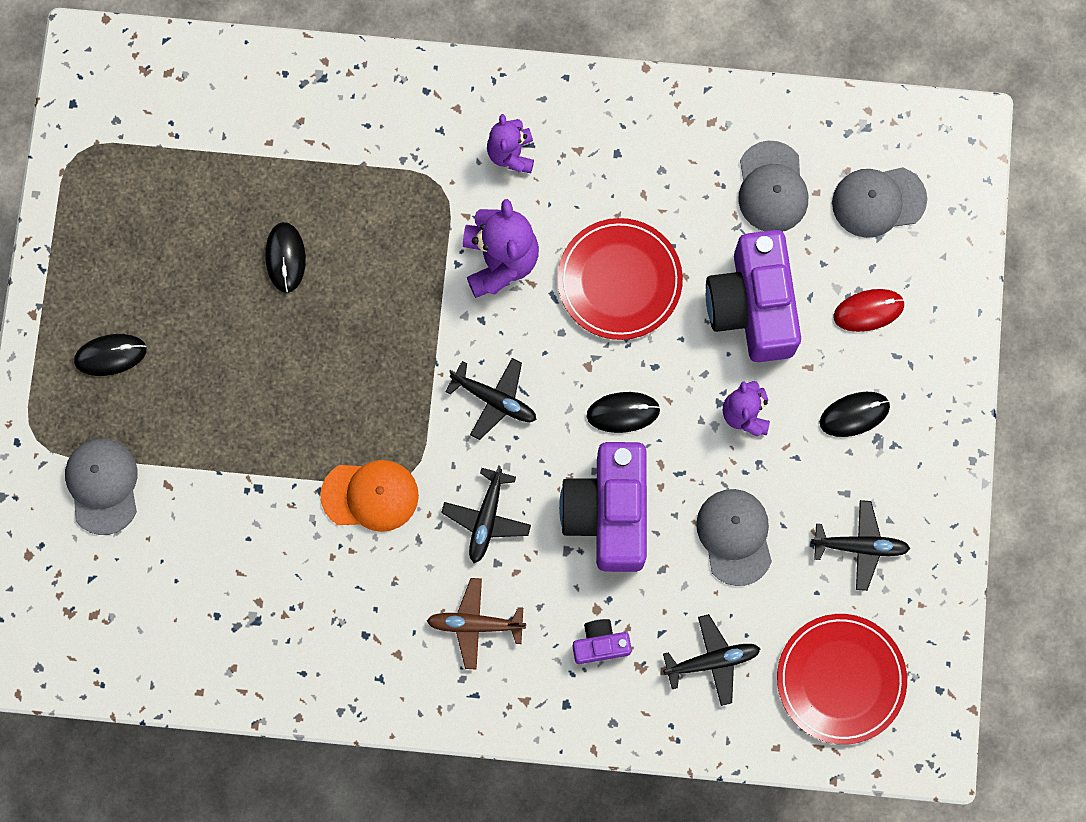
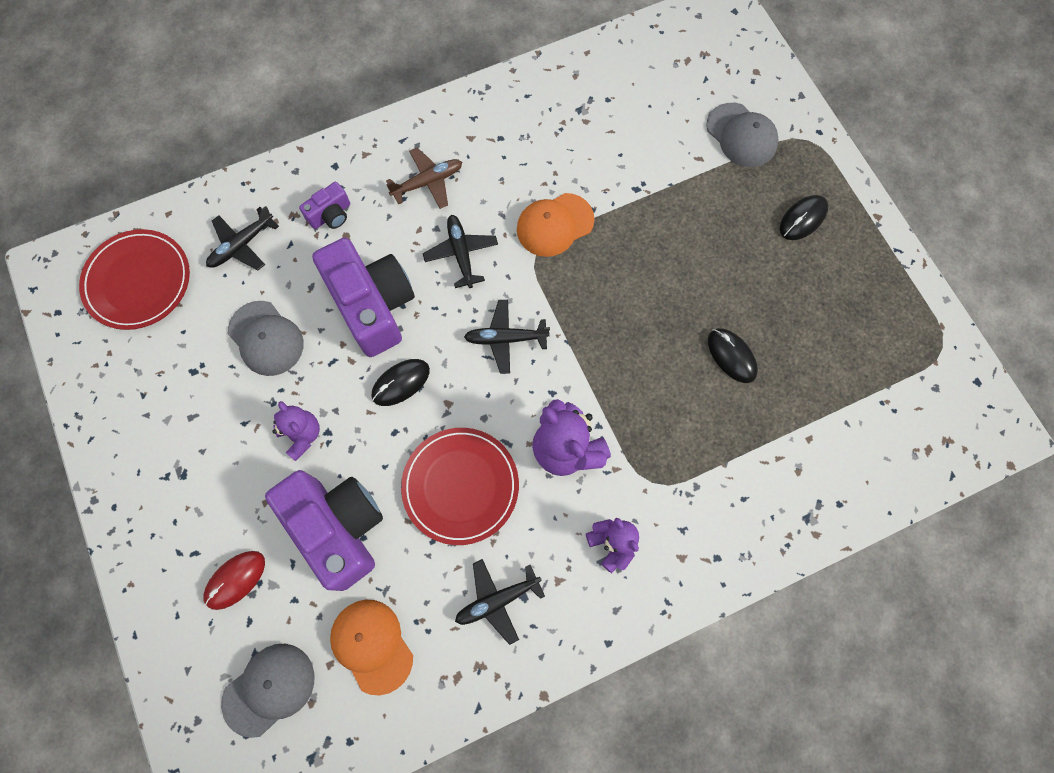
camera: 150 degrees right, 5 degrees down
grey cap [738,141,808,232] -> orange cap [330,600,413,696]
black plane [811,500,910,591] -> black plane moved to [455,559,545,645]
black mouse [820,392,890,437] -> none

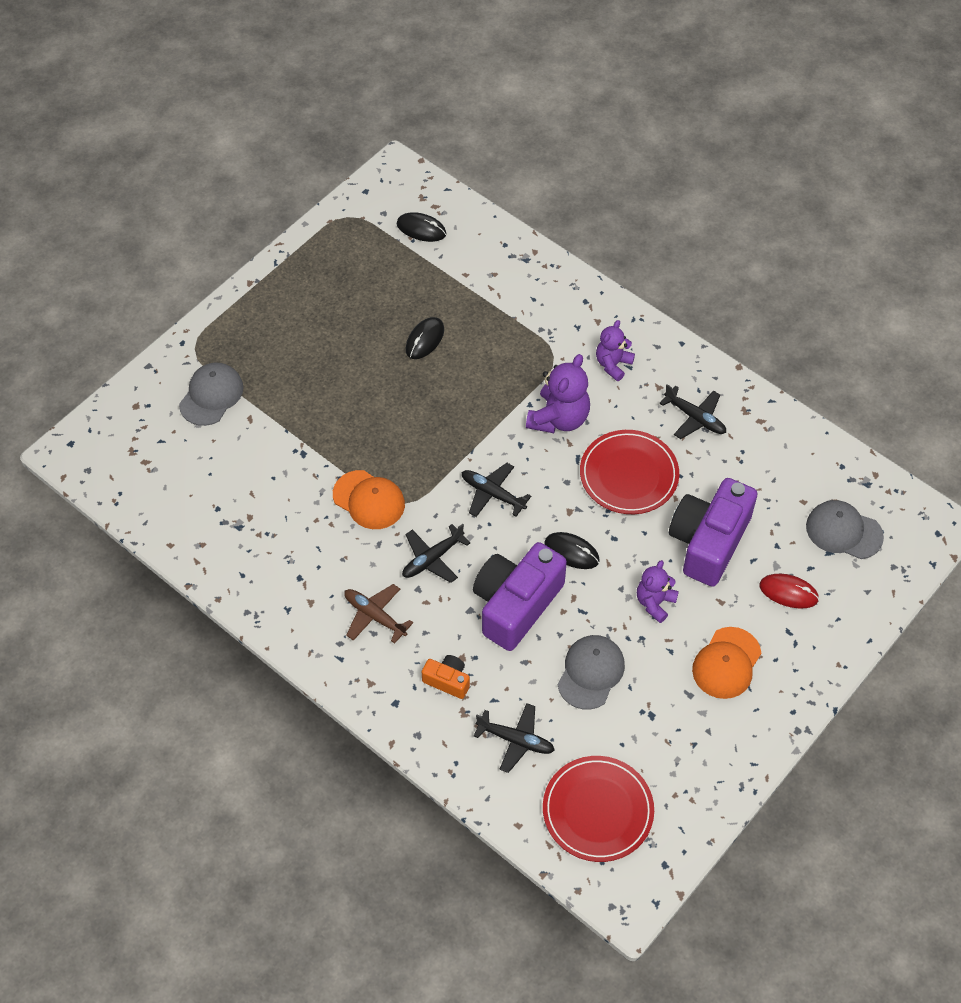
camera: 115 degrees left, 15 degrees down
purple camera [299,182,350,229] -> orange camera [422,655,470,699]
orange cap [330,600,413,696] -> orange cap moved to [692,627,761,699]
black plane [464,300,550,374] -> black plane turned 150 degrees clockwise [462,463,531,517]
black mouse [780,195,829,240] -> black mouse moved to [397,212,446,242]

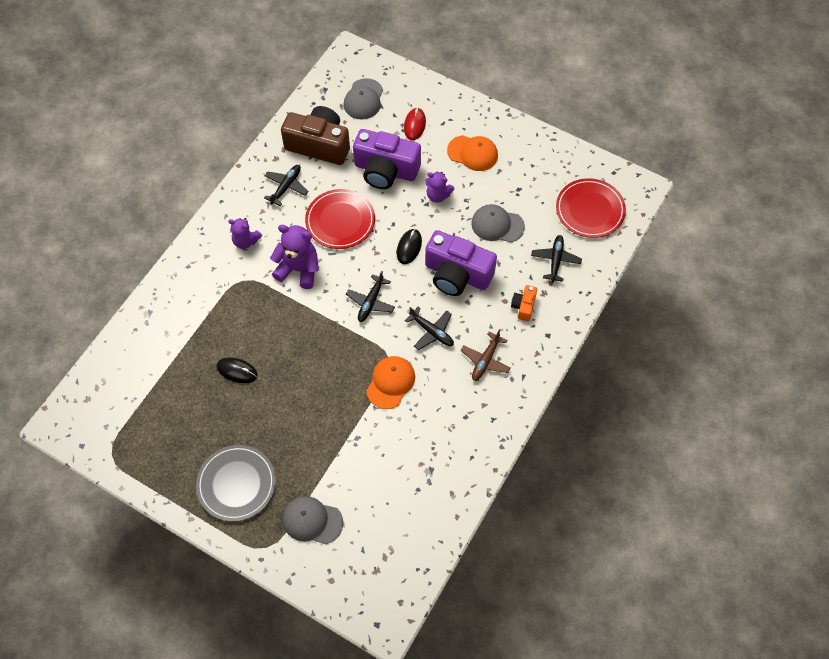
camera: 100 degrees left, 5 degrees up
black mouse [397,212,446,242] -> none
none -> grey plate [196,445,276,521]
none -> brown camera [281,106,350,165]

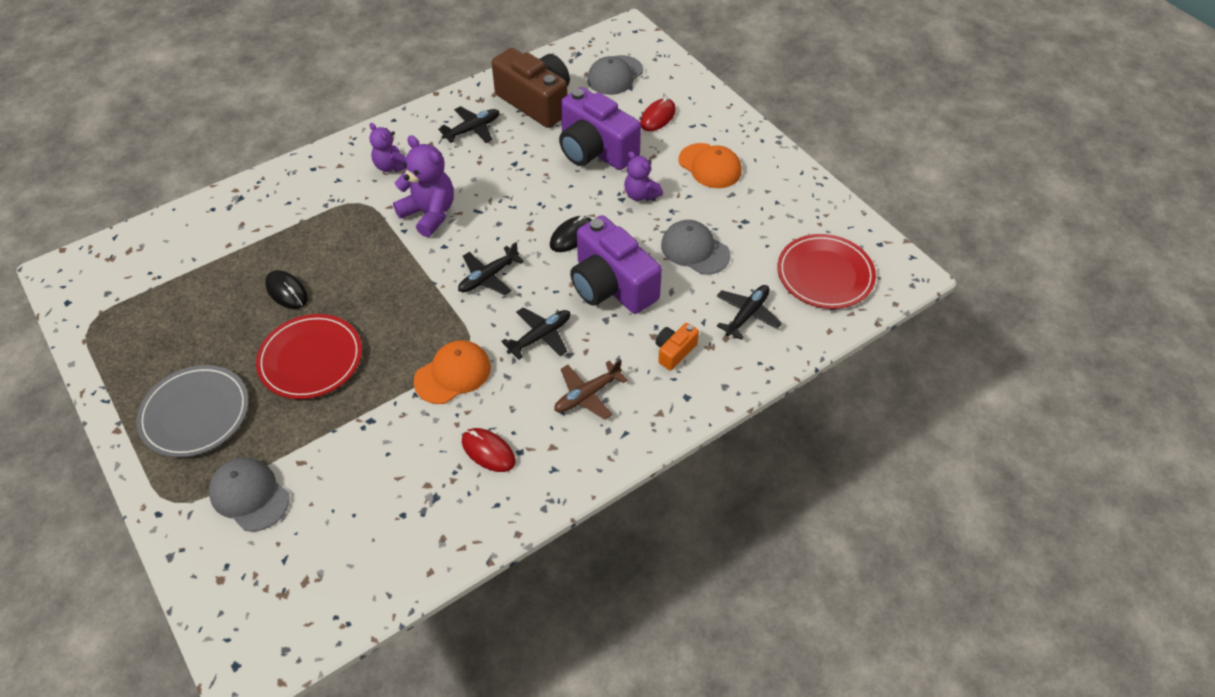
camera: 25 degrees right, 10 degrees down
red plate [305,189,375,249] -> red plate moved to [256,314,362,399]
black plane [405,307,454,350] -> black plane turned 105 degrees counterclockwise [501,308,570,360]
none -> red mouse [462,428,516,472]

